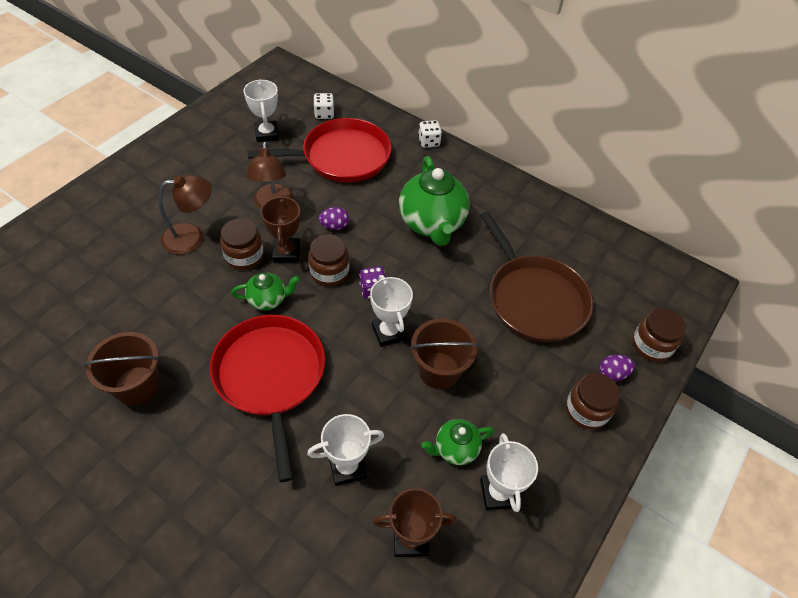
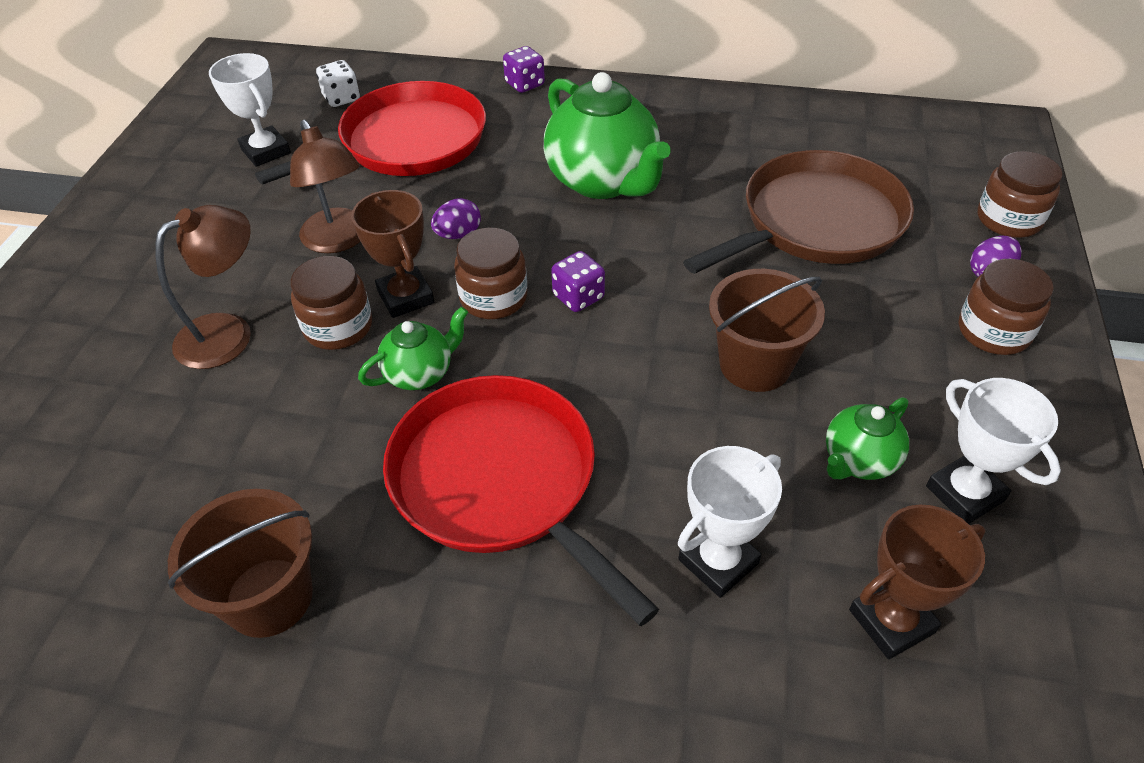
camera: 20 degrees left, 5 degrees down
white trophy [370,275,413,347] -> none
white dice [418,120,442,148] -> purple dice [503,46,545,93]
brown pan [480,212,593,342] -> brown pan turned 75 degrees counterclockwise [683,150,914,274]

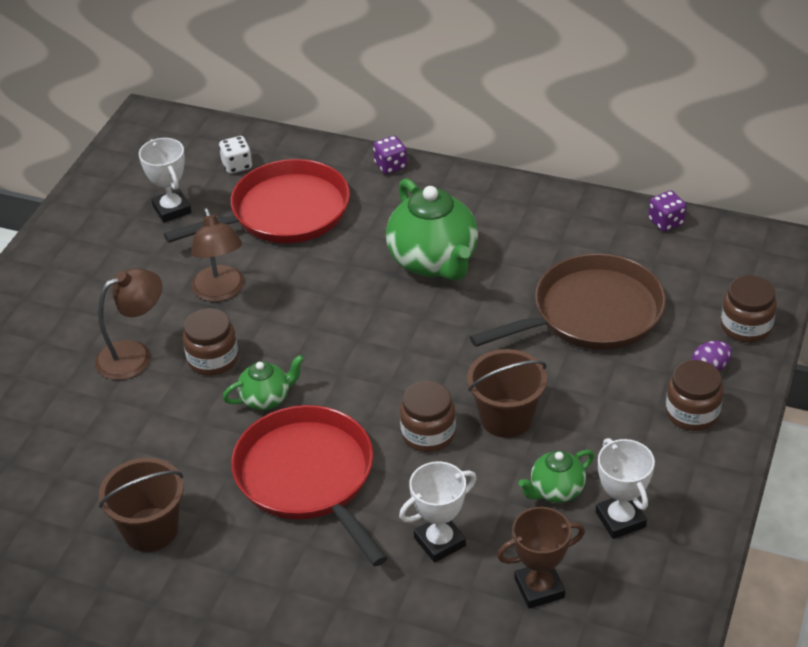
camera: 10 degrees right, 5 degrees down
brown trophy [351,190,434,318] -> none
purple egg [431,198,481,239] -> none
brown jar [454,228,527,319] -> brown jar moved to [400,381,456,452]
purple dice [551,251,605,312] -> purple dice moved to [648,191,686,232]

